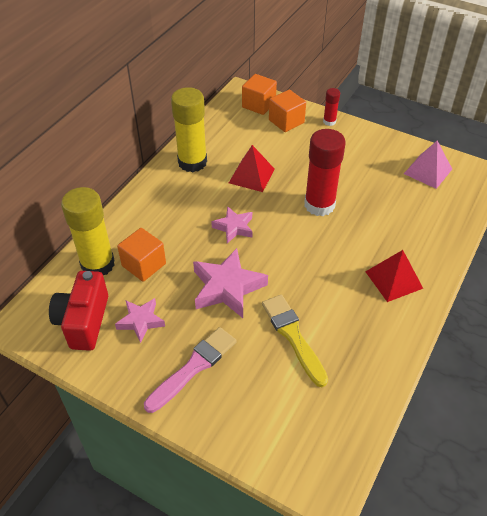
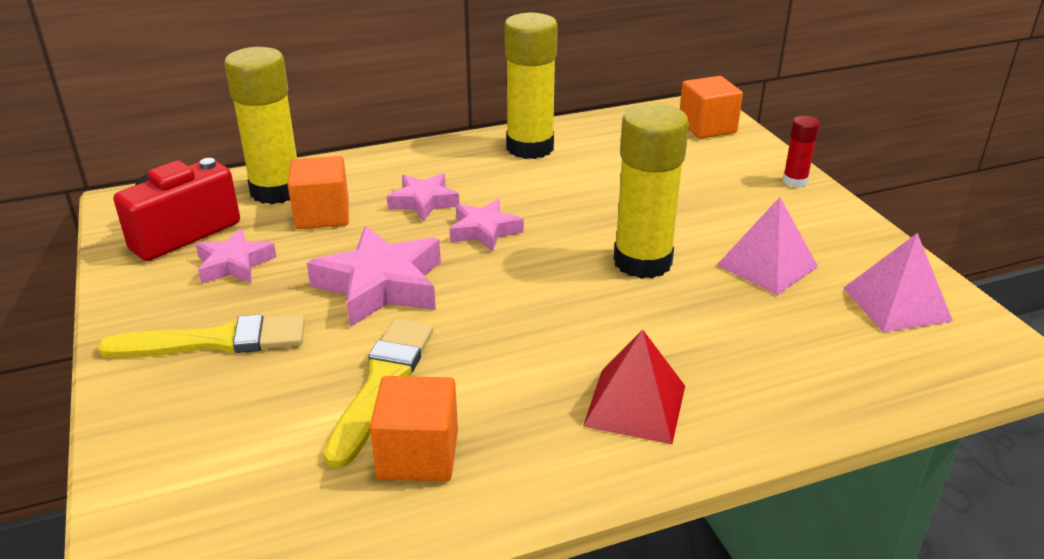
camera: 40 degrees right, 15 degrees down
pink brush [144,327,237,413] -> yellow brush [98,314,305,358]
red pyramid [229,145,275,192] -> none
orange cube [269,90,306,132] -> orange cube moved to [370,376,458,481]
red glue stick [304,129,346,216] -> yellow glue stick [614,104,689,279]
none -> pink star [387,173,459,222]
none -> pink pyramid [717,197,818,295]

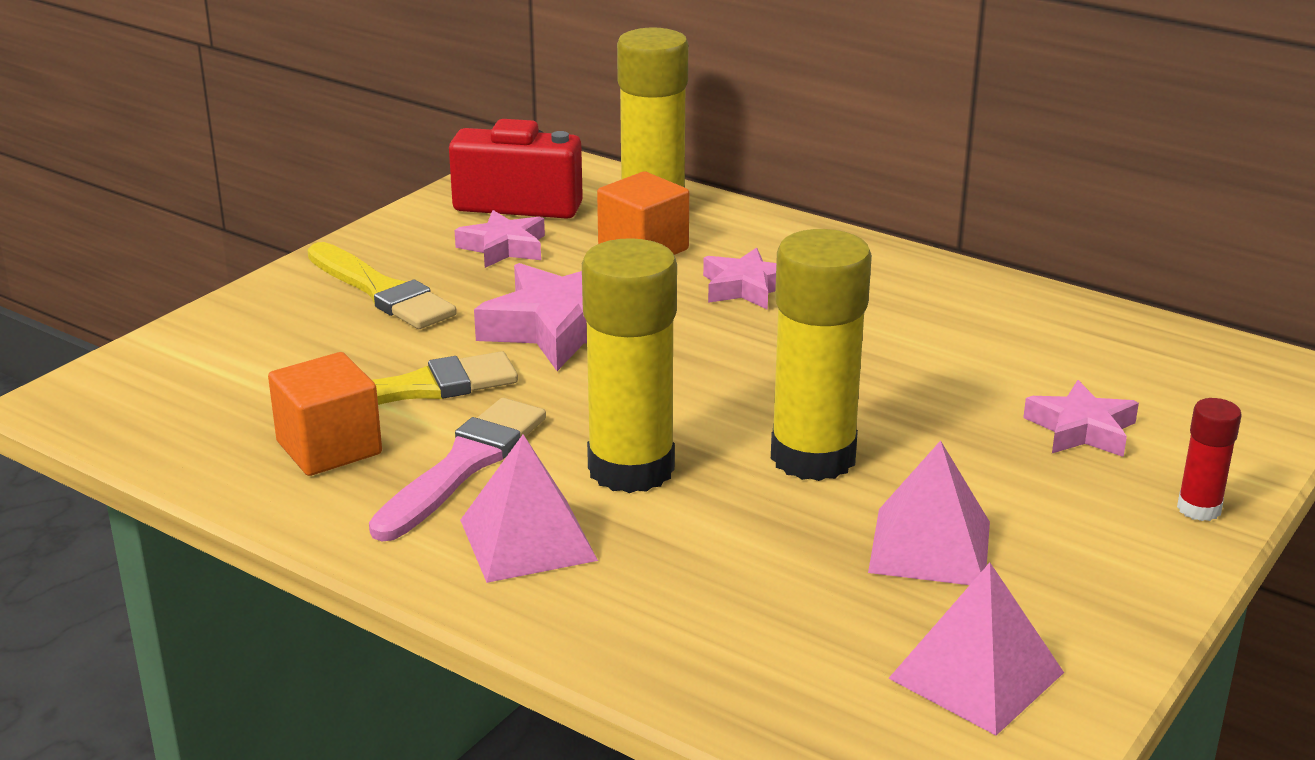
camera: 55 degrees right, 5 degrees down
pink star [450,199,524,251] -> pink star moved to [1023,380,1139,457]
yellow glue stick [504,13,558,159] -> yellow glue stick moved to [582,238,677,493]
red pyramid [583,329,685,444] -> pink pyramid [460,434,598,583]
orange cube [680,76,743,139] -> none
none -> pink brush [369,398,546,541]

